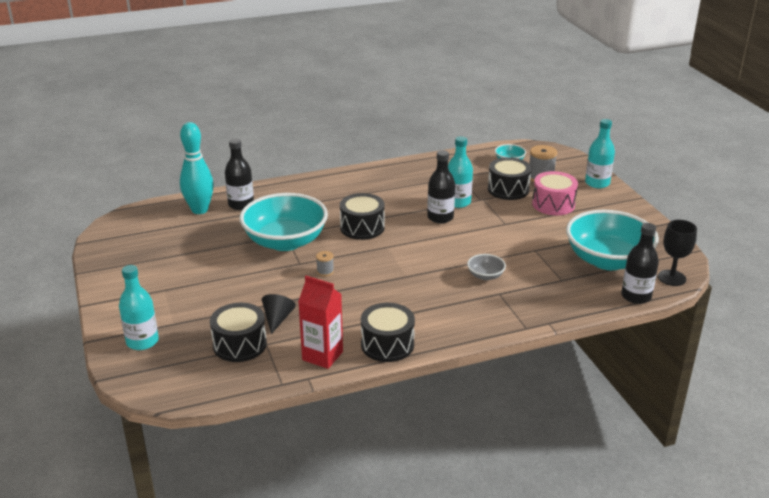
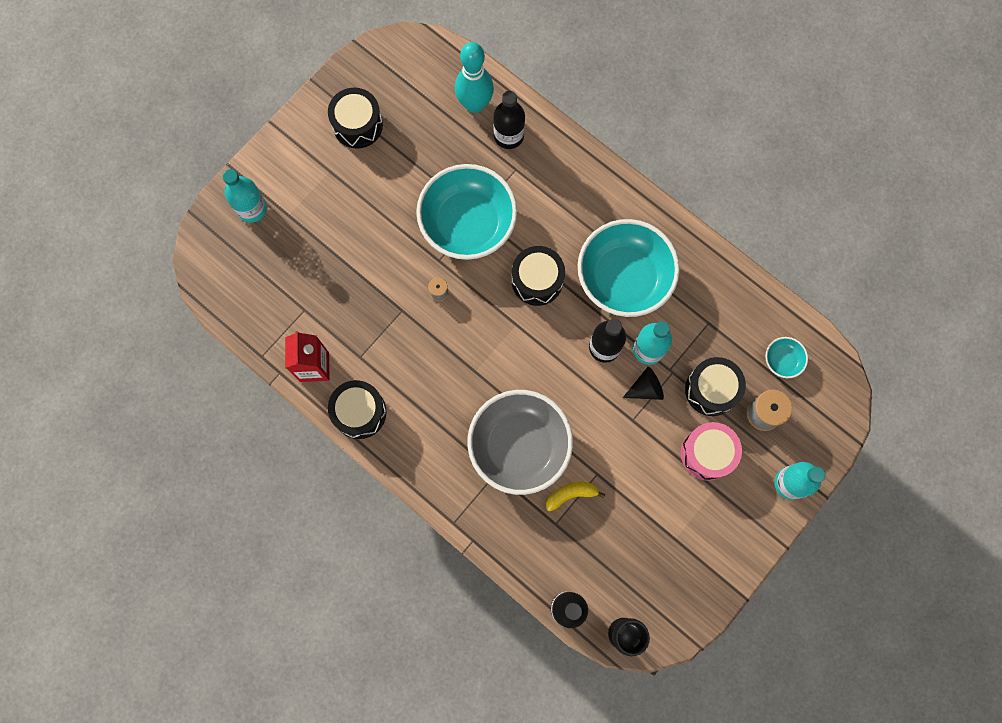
camera: 60 degrees right, 45 degrees up
black drum [210,303,267,362] -> black drum moved to [328,88,383,149]
black cone [262,294,296,334] -> black cone moved to [623,367,664,400]
grey bowl [467,254,506,280] -> grey bowl [467,390,573,495], size x2.39
turquoise bowl [566,210,659,270] -> turquoise bowl moved to [578,219,680,317]
none -> yellow banana [546,482,605,511]

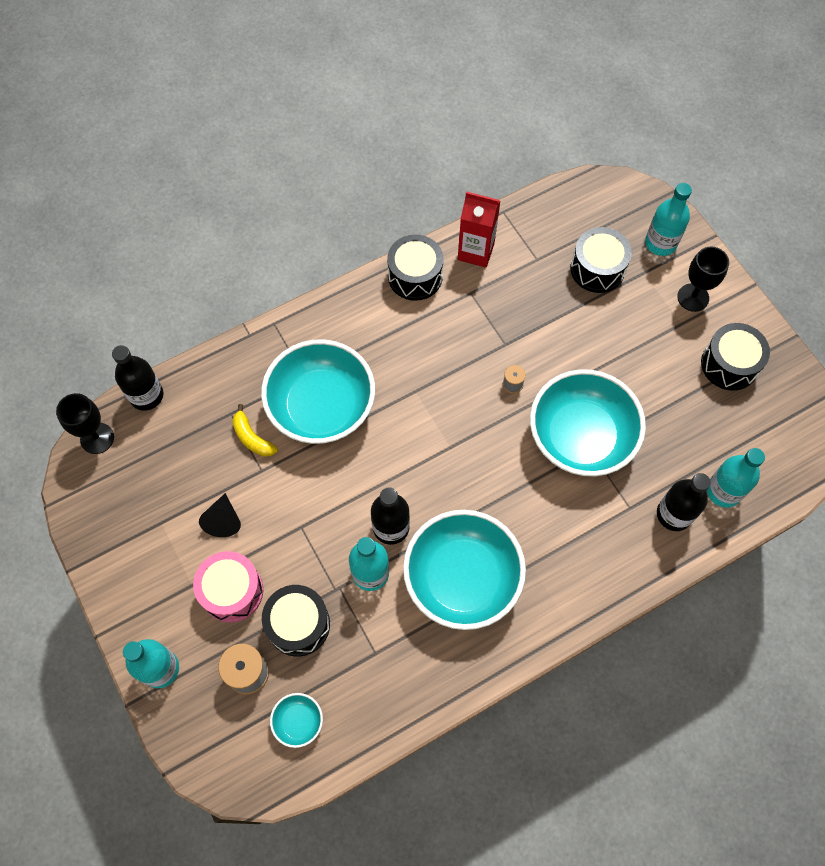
camera: 110 degrees right, 10 degrees down
turquoise bowling pin [455,42,494,113] -> turquoise bottle [707,448,765,508]
grey bowl [467,390,573,495] -> turquoise bowl [261,339,375,444]
black drum [512,246,565,306] -> black drum moved to [570,227,632,293]
yellow banana [546,482,605,511] -> yellow banana turned 135 degrees clockwise [232,404,278,457]
black cone [623,367,664,400] -> black cone moved to [199,493,241,537]
none -> black goblet [677,247,729,312]

